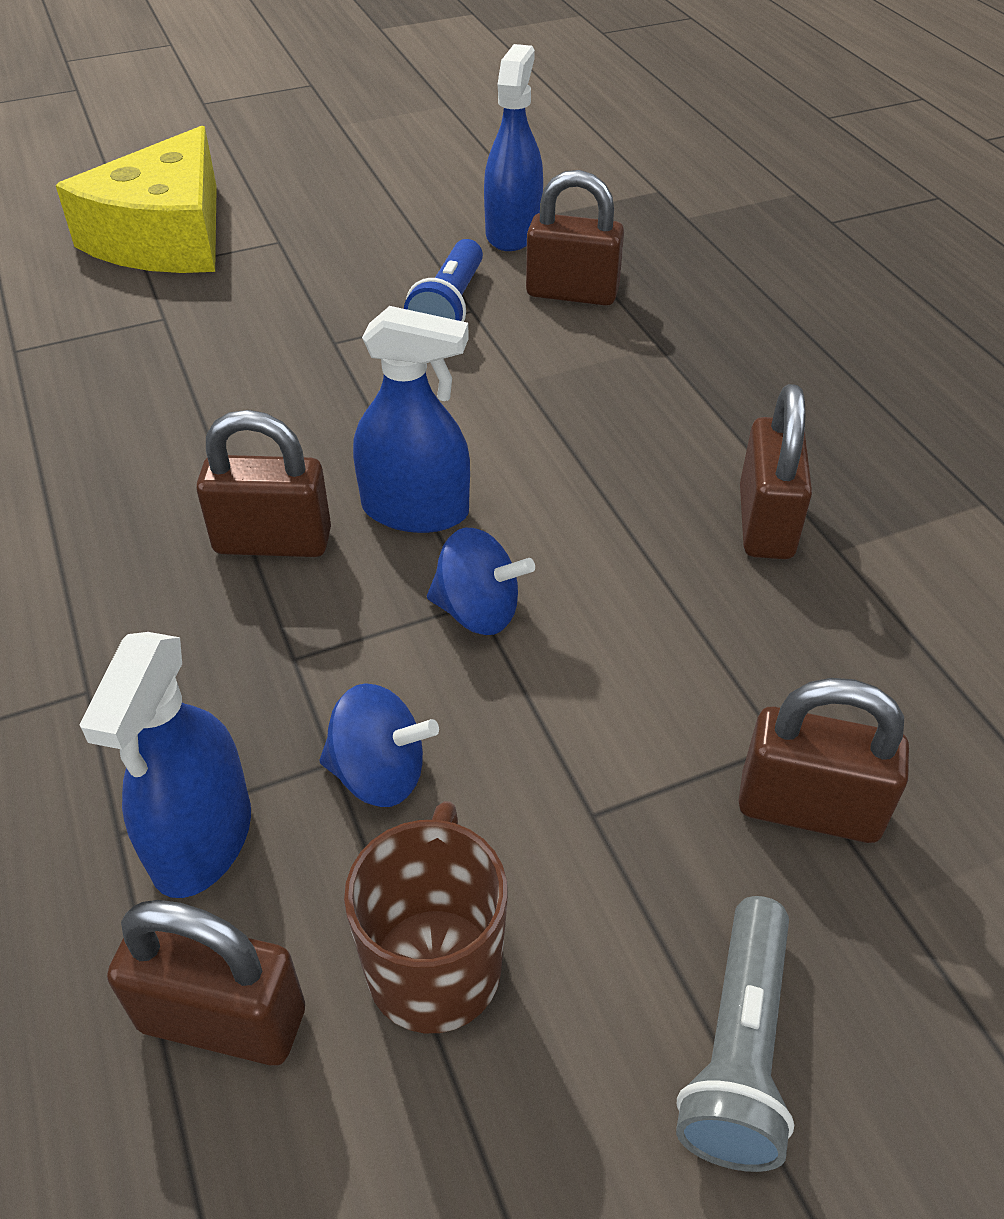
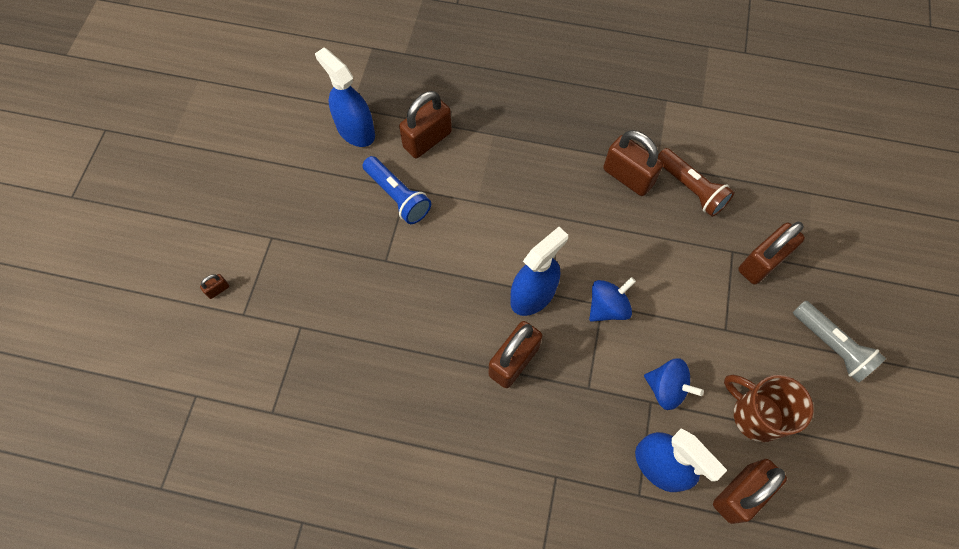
camera: 55 degrees left, 20 degrees up
yellow cheese [56,126,217,273] -> brown padlock [200,274,229,299]
blue spinning top [320,683,439,807] -> blue spinning top turned 75 degrees clockwise [644,358,704,410]
none -> brown flashlight [658,148,735,217]

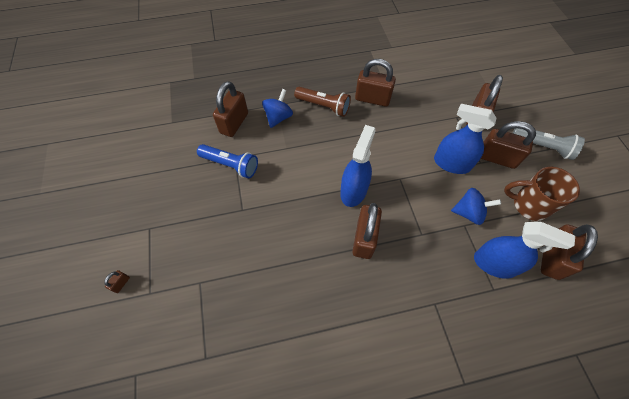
camera: 25 degrees left, 5 degrees down
blue spray bottle [315,48,375,147] -> blue spray bottle moved to [434,104,496,174]
blue spinning top [589,277,636,322] -> blue spinning top moved to [262,89,293,128]
brown flashlight [658,148,735,217] -> brown flashlight moved to [294,87,351,117]
none -> brown padlock [481,121,536,169]

